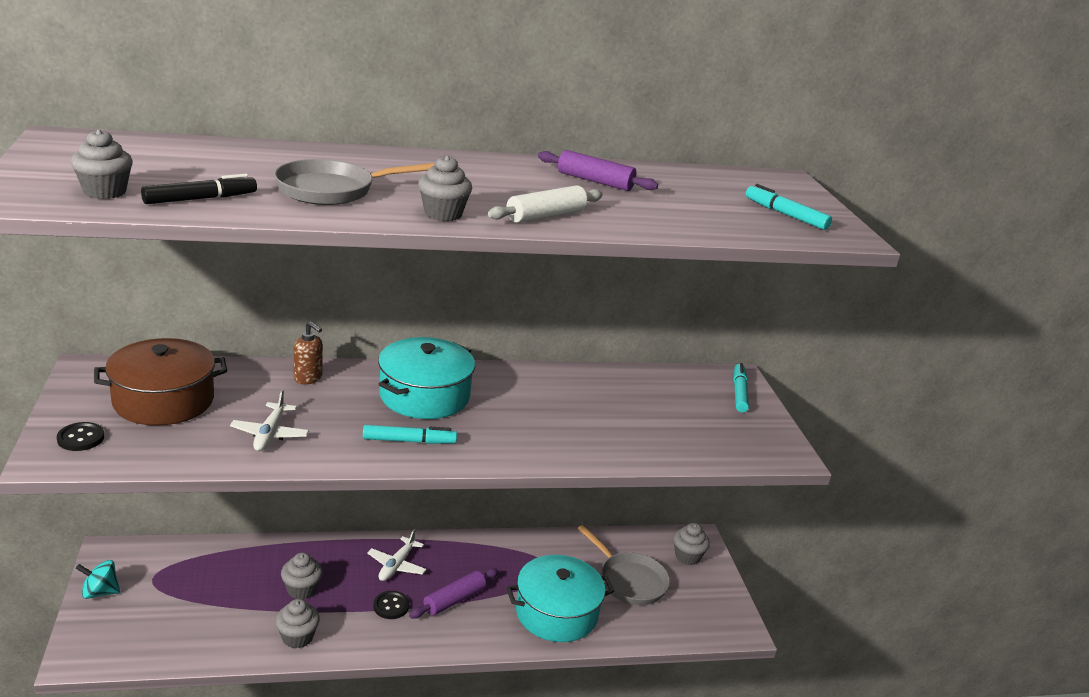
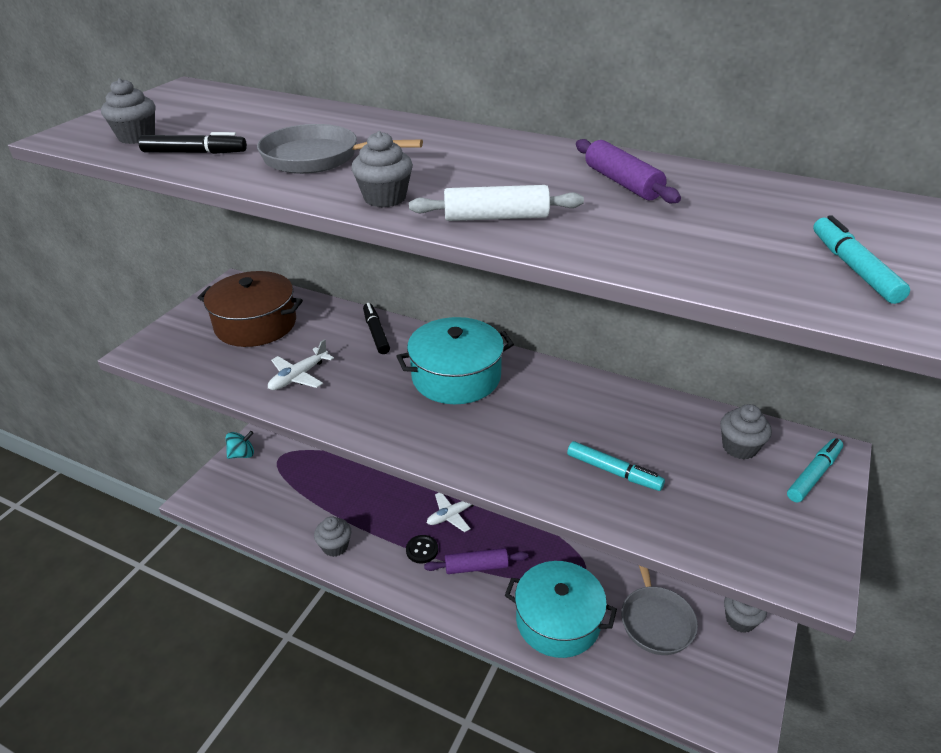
camera: 40 degrees right, 10 degrees up
black button [57,422,104,451] -> none
turquoise spinning top [76,560,120,599] -> turquoise spinning top turned 120 degrees clockwise [226,431,254,459]
grey cupcake [281,553,323,600] -> grey cupcake moved to [720,404,772,459]
brown soap dispenser [294,321,323,385] -> black marker [363,303,390,354]
turquoise marker [363,425,457,444] -> turquoise marker moved to [567,441,665,491]

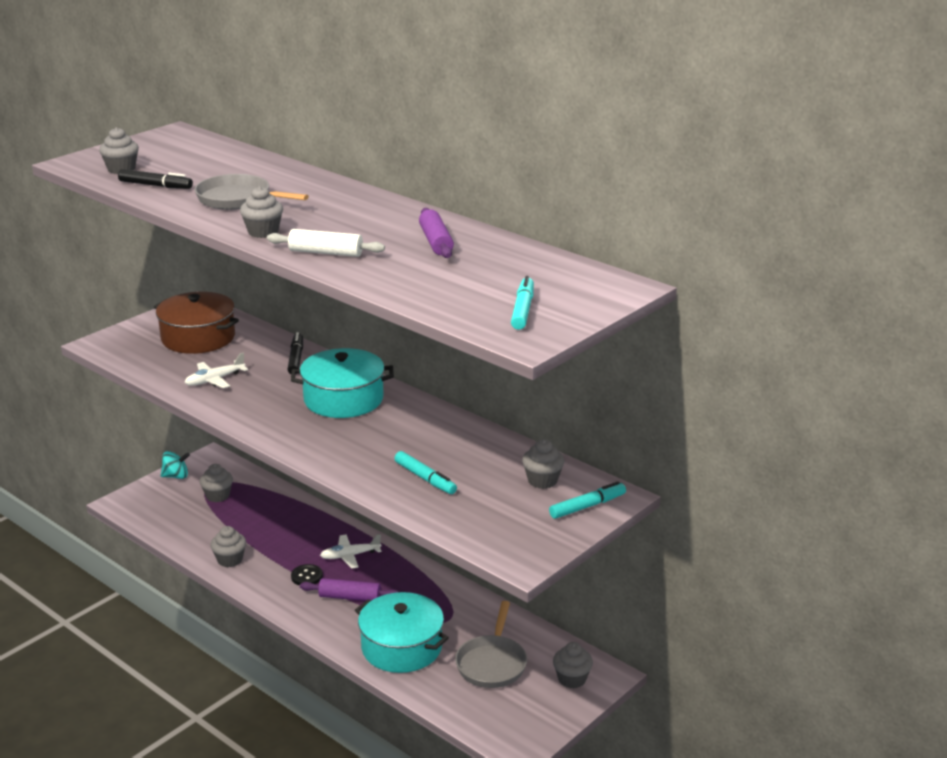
camera: 15 degrees right, 10 degrees down
none -> grey cupcake [200,464,233,502]

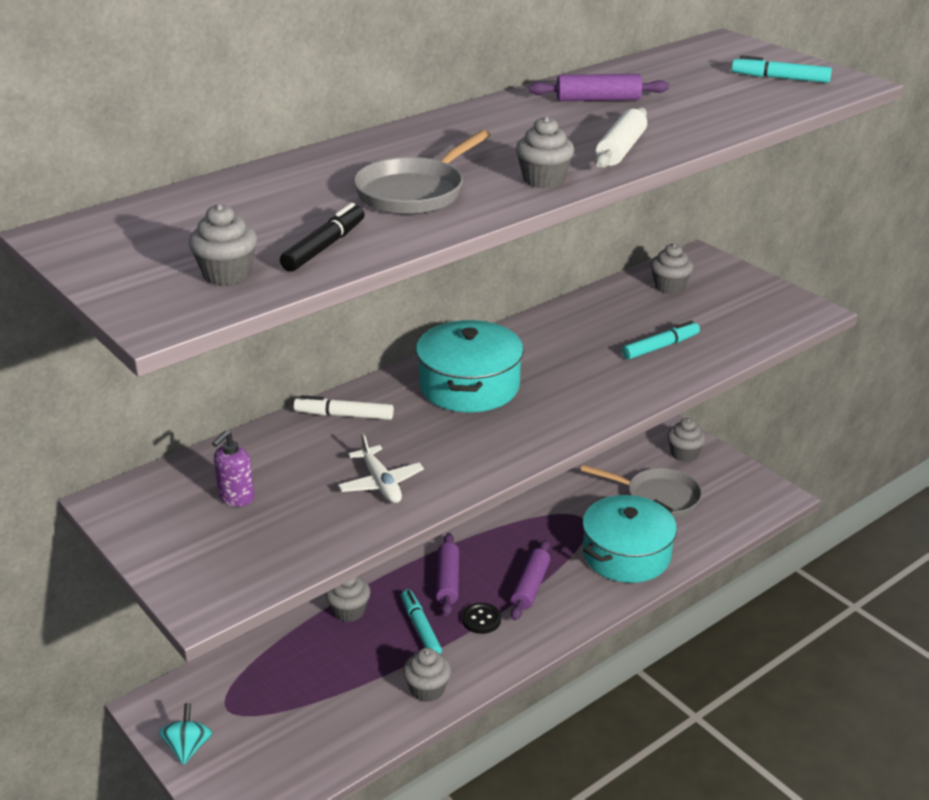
camera: 80 degrees left, 5 degrees up
brown pot [154,292,239,354] -> purple soap dispenser [212,431,255,507]
grey cupcake [200,464,233,502] -> grey cupcake moved to [326,576,371,622]
black marker [287,332,303,374] -> white marker [294,395,394,420]
white plane [320,534,382,569] -> purple rolling pin [436,533,459,617]
turquoise marker [549,482,626,519] -> turquoise marker moved to [401,589,442,654]

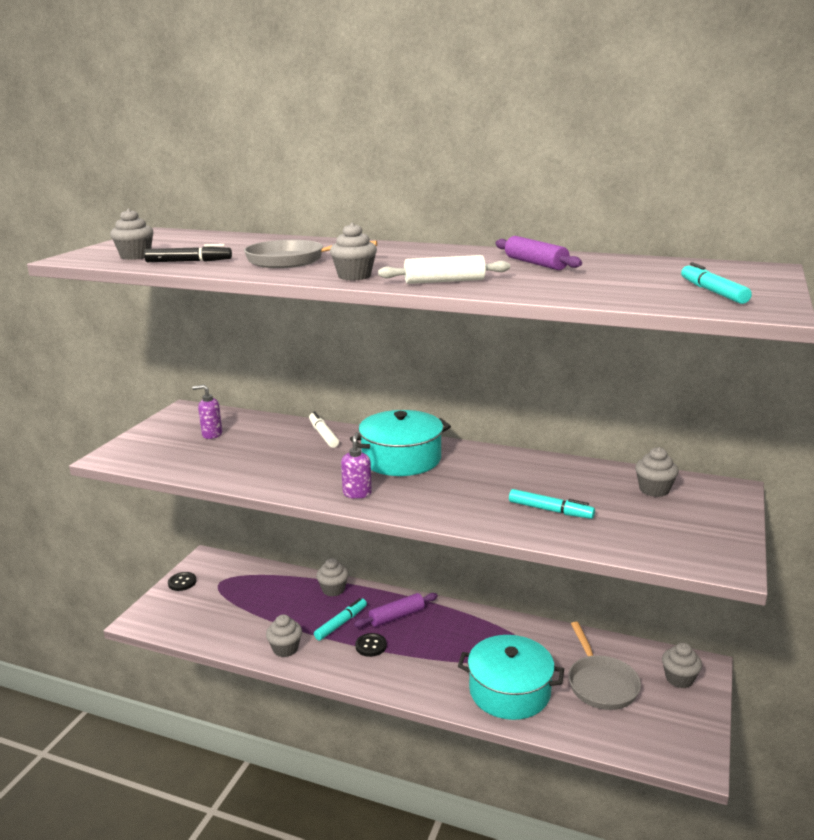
camera: 60 degrees right, 10 degrees down
turquoise spinning top [159,703,212,765] -> black button [168,572,197,591]
white plane [338,433,424,503] -> none
purple rolling pin [511,540,550,620] -> none
none -> purple soap dispenser [341,432,372,499]

